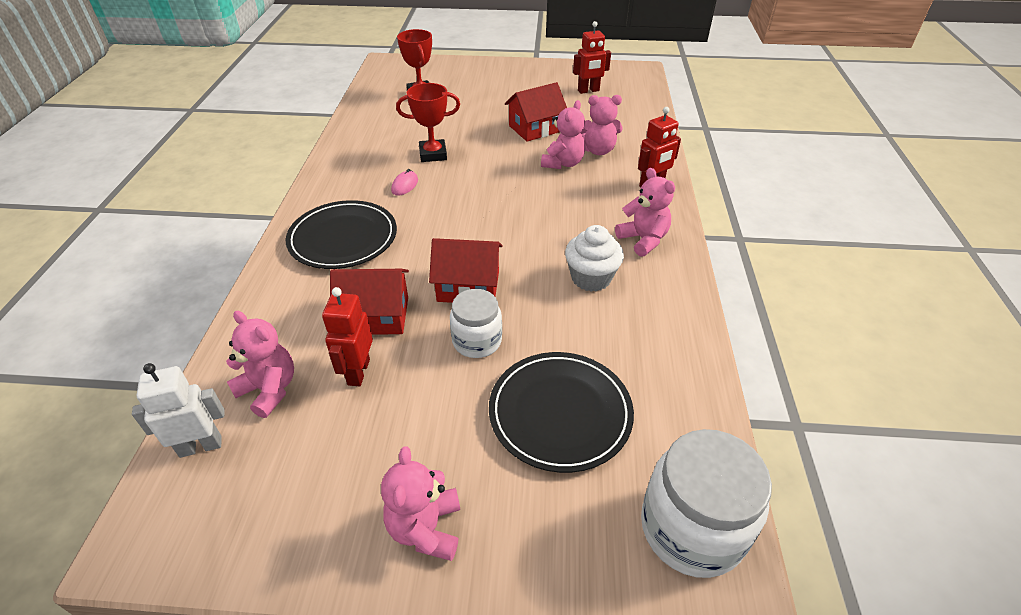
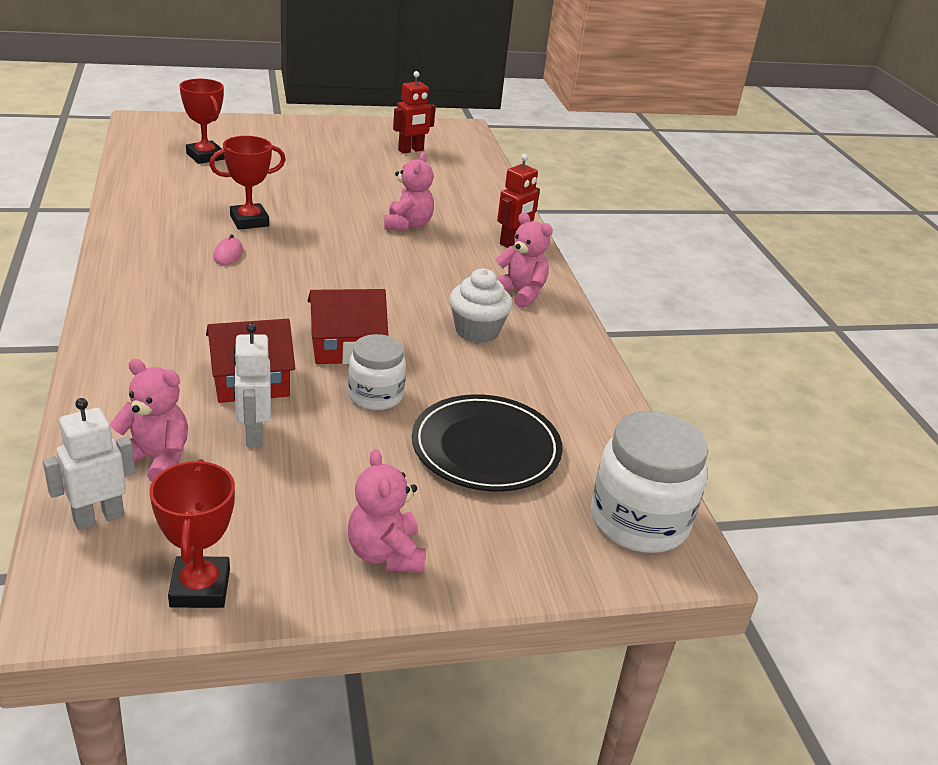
camera: 20 degrees left, 10 degrees down
black plate [285,200,397,269] -> none
red robot [322,287,373,386] -> white robot [233,323,271,447]
red house [505,82,567,142] -> none
pink teddy bear [581,95,623,155] -> none
none -> red trophy [150,459,235,608]

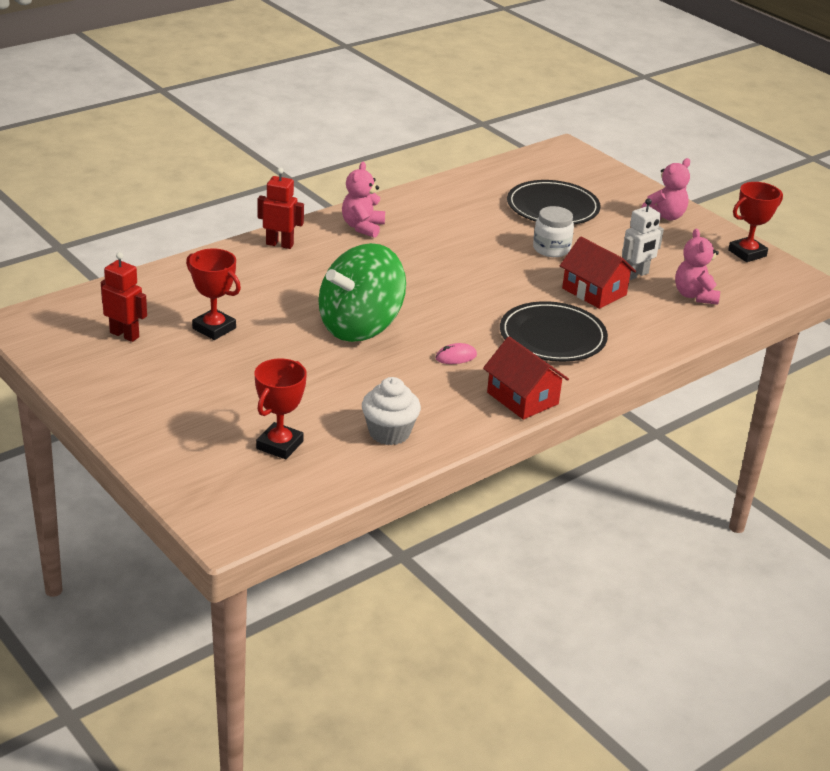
camera: 115 degrees left, 0 degrees up
white robot [43,398,136,530] -> none
red trophy [209,136,286,230] -> red trophy moved to [186,249,241,340]
red house [307,289,388,364] -> red house moved to [483,336,569,419]
pink teddy bear [384,152,434,231] -> none
white cupcake [449,268,512,343] -> white cupcake moved to [362,377,421,445]
white jar [591,411,709,553] -> none
none -> green spinning top [319,243,406,342]
none -> black plate [500,301,608,362]

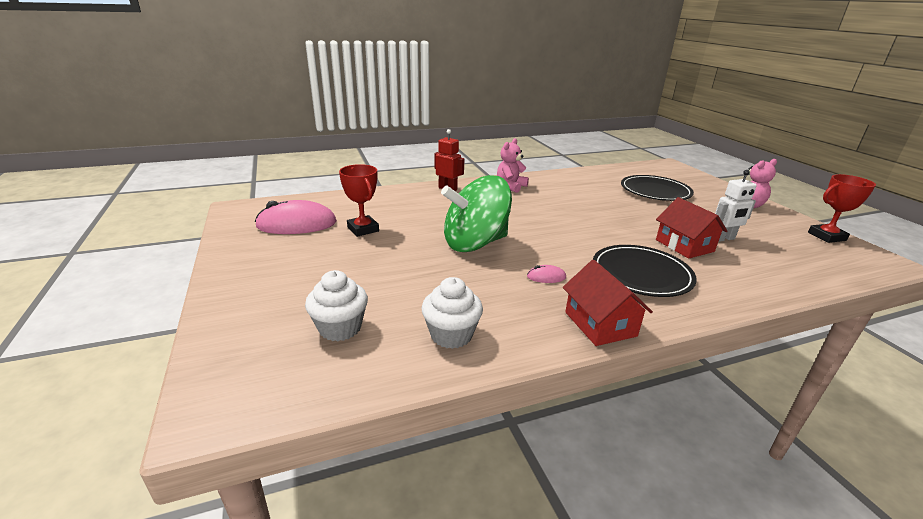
camera: 20 degrees right, 5 degrees down
red robot [101,252,147,342] -> pink mouse [255,200,337,234]
red trophy [255,358,307,459] -> white cupcake [305,270,368,341]
white jar [533,206,574,257] -> none
pink teddy bear [675,229,720,305] -> none

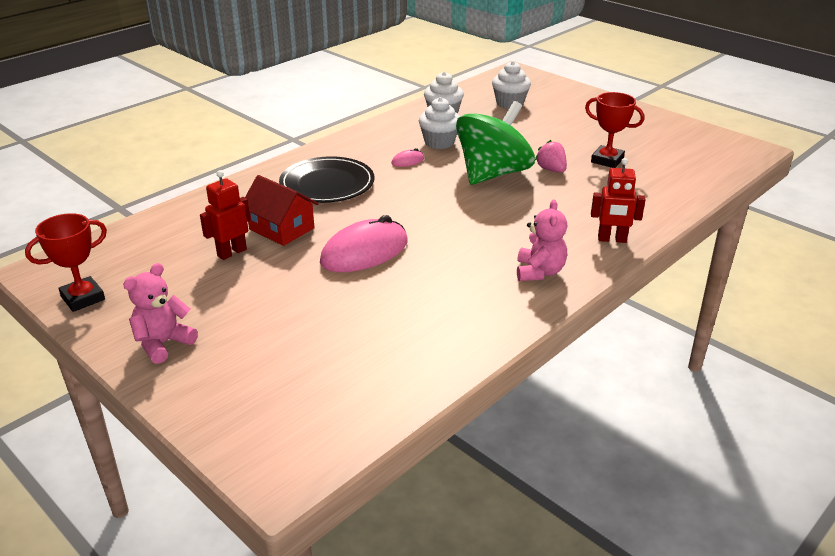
camera: 155 degrees right, 5 degrees up
pink mouse [255,200,337,234] -> pink mouse moved to [320,215,408,272]
red house [563,260,653,346] -> none
black plate [621,175,694,201] -> none
white robot [715,170,757,242] -> red robot [200,170,250,260]
none -> white cupcake [419,97,460,149]
none -> pink strawberry [535,140,567,173]

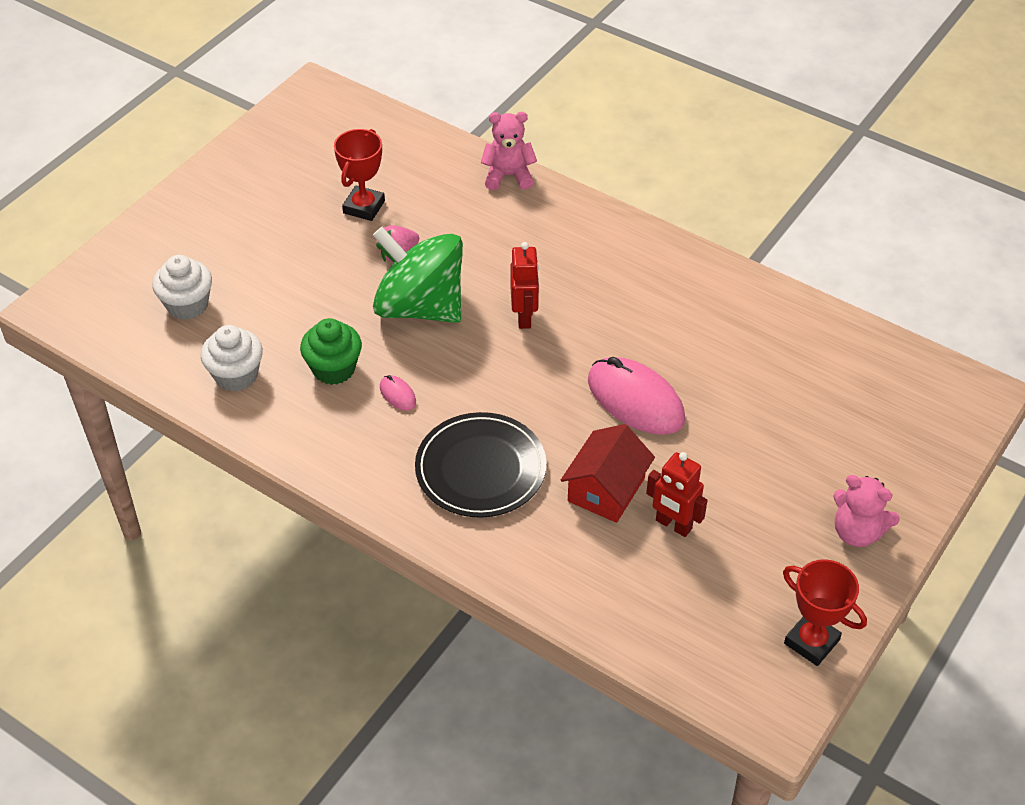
camera: 100 degrees left, 15 degrees up
white cupcake [419,97,460,149] -> green cupcake [300,318,362,385]
pink teddy bear [517,199,568,281] -> pink teddy bear moved to [481,112,537,190]
red robot [591,158,646,243] -> red robot moved to [510,242,539,329]

